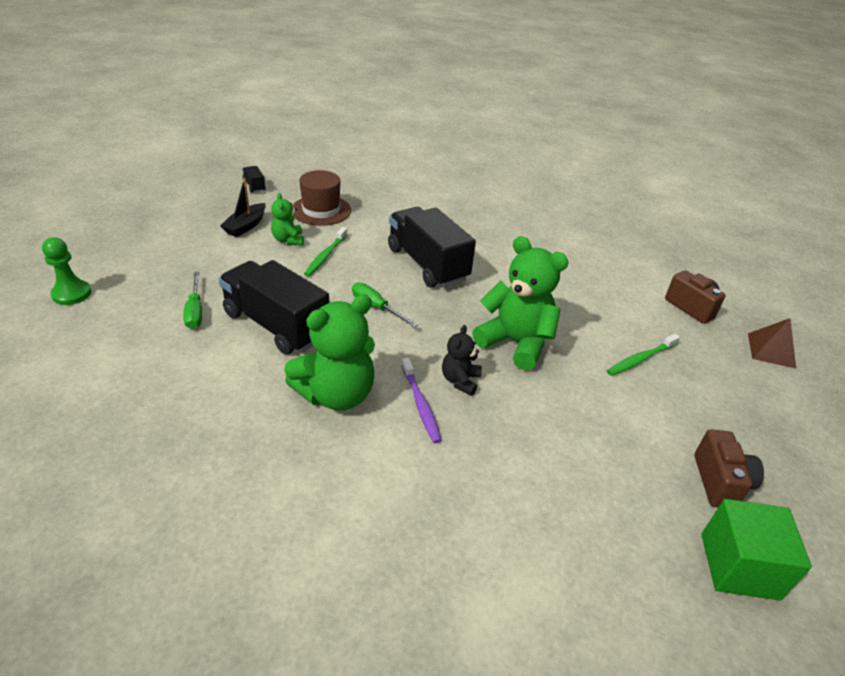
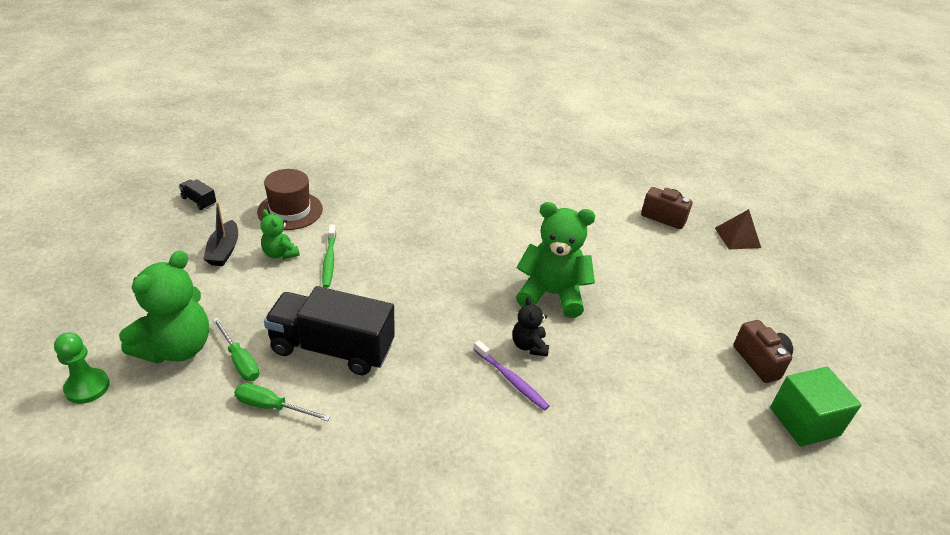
camera: 25 degrees left, 0 degrees up
green teddy bear [284,294,375,411] -> green teddy bear moved to [119,250,209,364]
green screwdriver [352,283,418,327] -> green screwdriver moved to [234,383,330,421]
black truck [388,207,476,288] -> none
green toothbrush [607,334,680,376] -> none

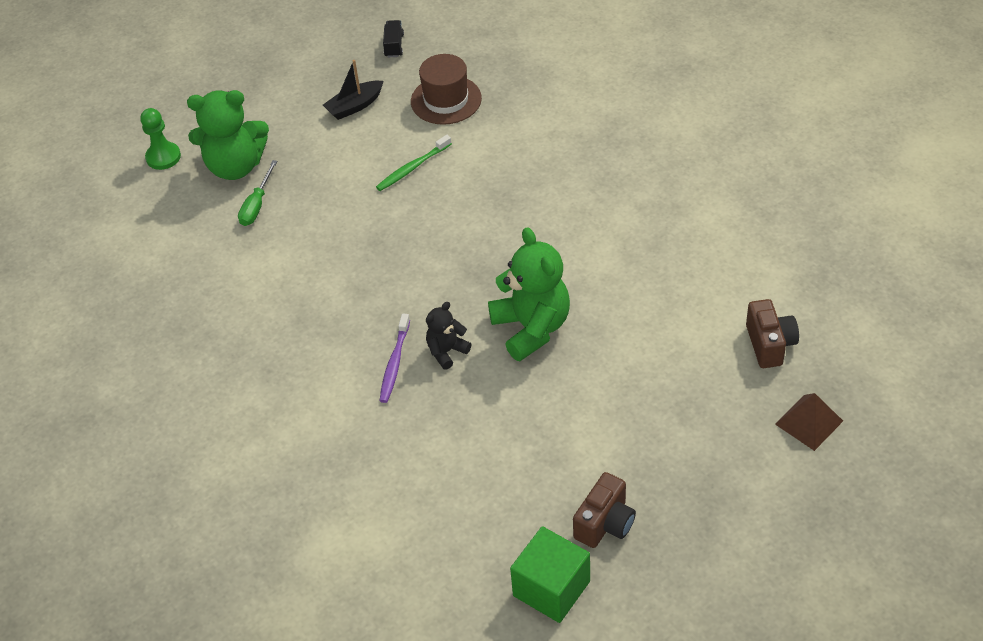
camera: 60 degrees right, 10 degrees up
green screwdriver [234,383,330,421] -> none
green teddy bear [261,209,300,259] -> none
black truck [264,286,395,375] -> none

